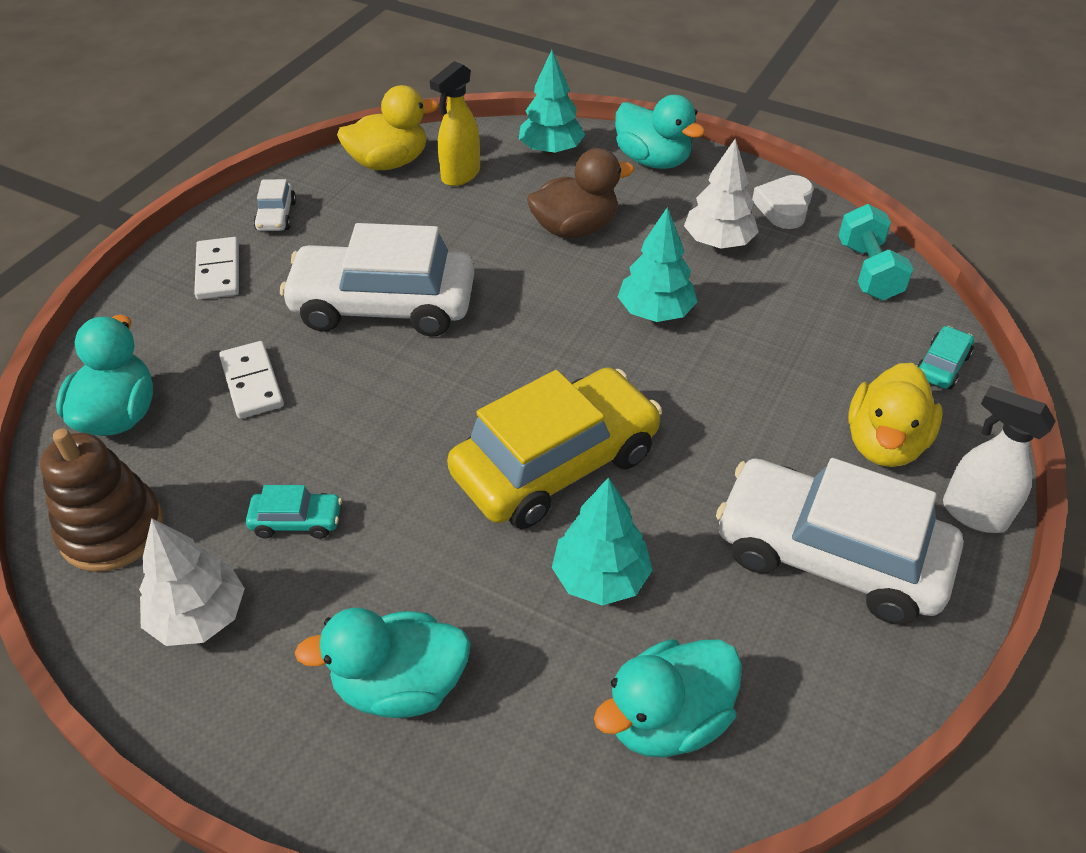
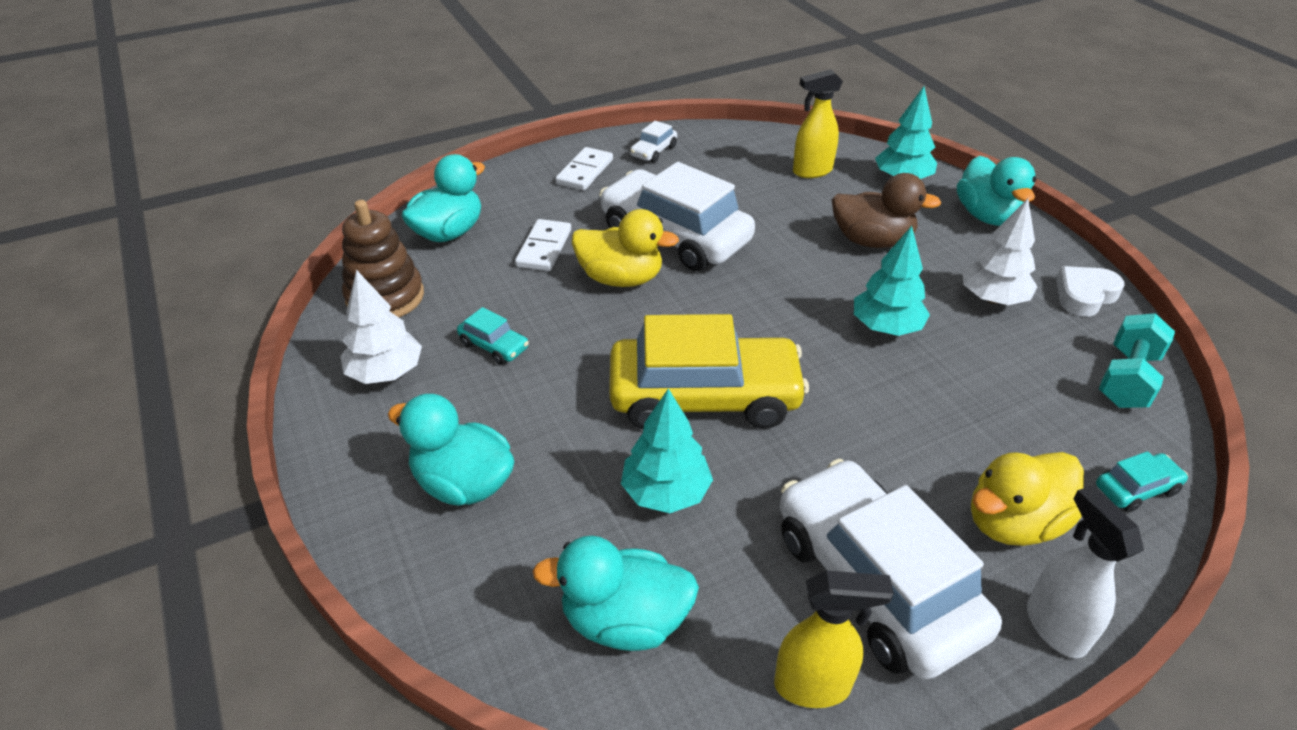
camera: 35 degrees right, 5 degrees down
yellow duck [337,85,439,170] -> yellow duck moved to [572,209,679,287]
none -> yellow spray bottle [774,571,894,708]

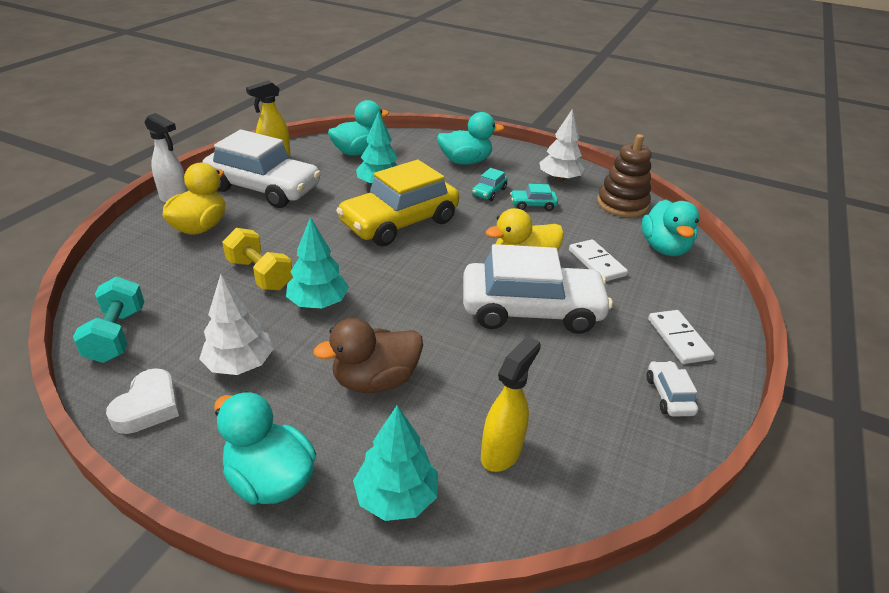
camera: 140 degrees right, 5 degrees down
turquoise car [1096,451,1188,512] -> turquoise car moved to [472,168,508,201]
none -> yellow dumbbell [222,228,293,290]

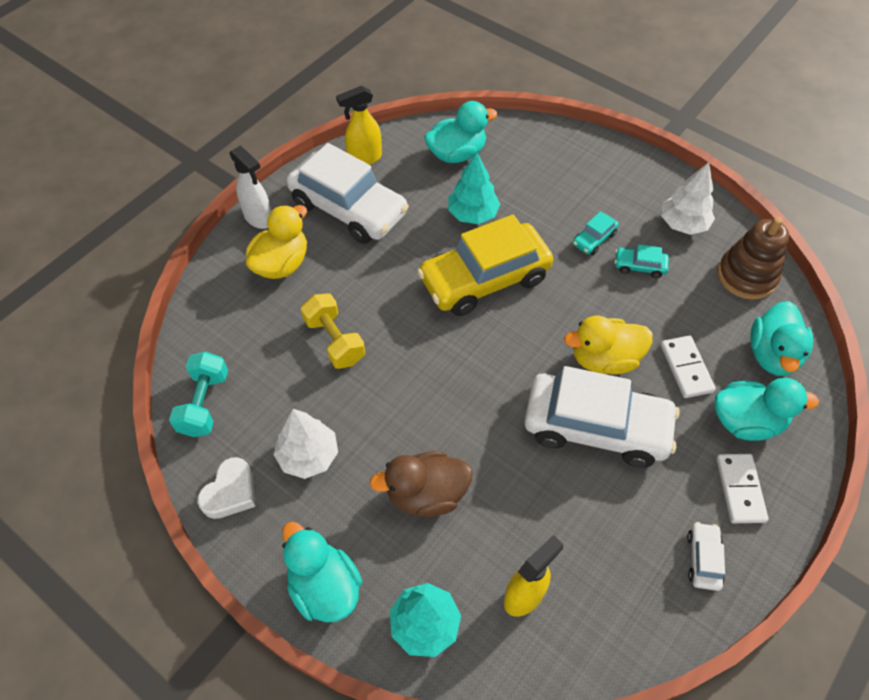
camera: 15 degrees right, 20 degrees up
turquoise tree [286,217,349,308] -> none
turquoise duck [437,112,504,165] -> turquoise duck moved to [714,378,819,441]

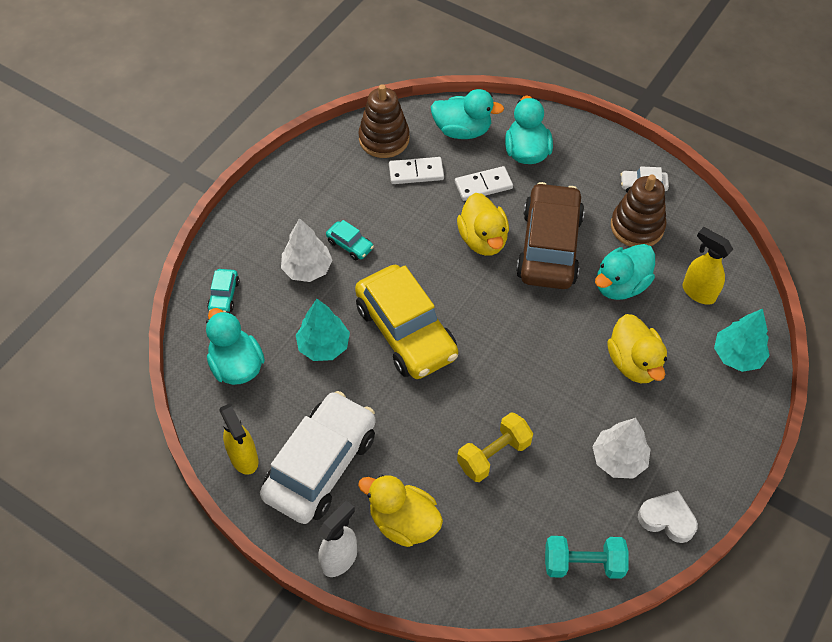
camera: 95 degrees left, 0 degrees up
turquoise duck [282,521,362,622] -> turquoise duck moved to [595,244,655,300]
brown duck [370,451,473,517] -> yellow duck [607,314,667,383]
white car [524,366,680,468] -> brown car [516,182,585,289]
turquoise car [615,244,669,278] -> turquoise car moved to [207,269,240,312]
white tree [661,162,715,235] -> white tree moved to [281,218,333,282]
white domino [717,454,768,523] -> white domino moved to [389,157,444,184]
none -> brown stacking toy [611,175,666,247]

